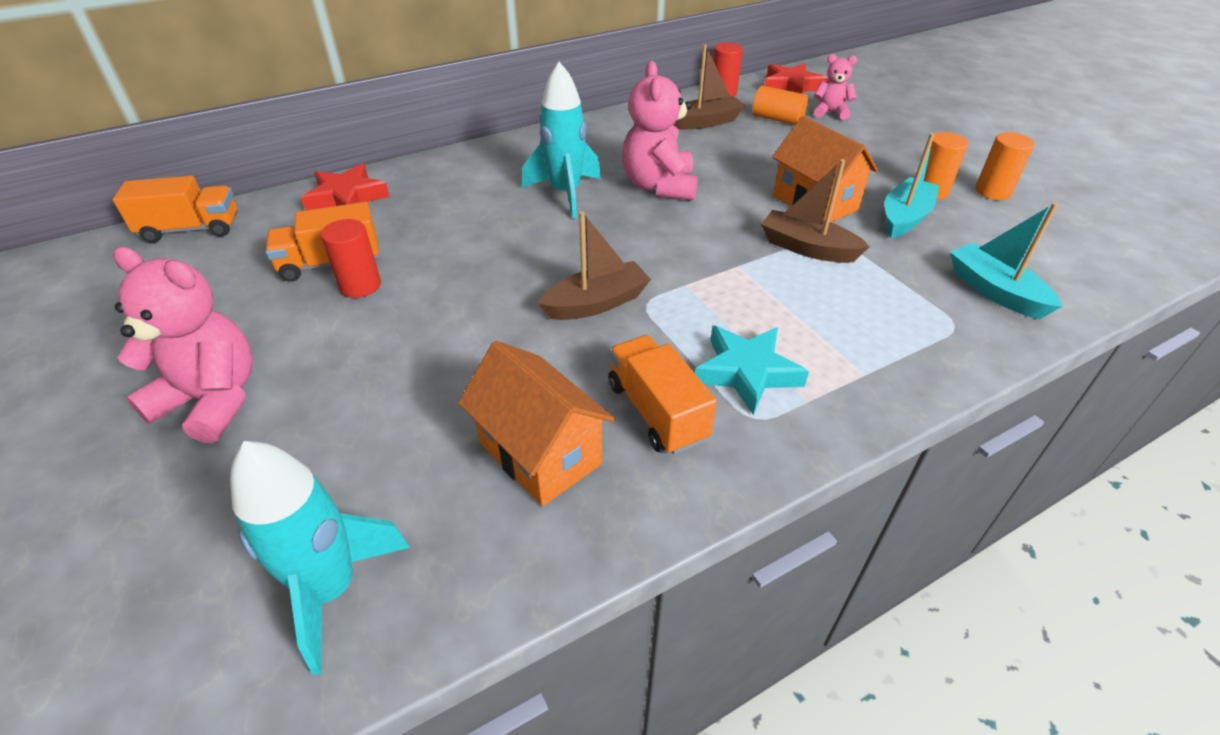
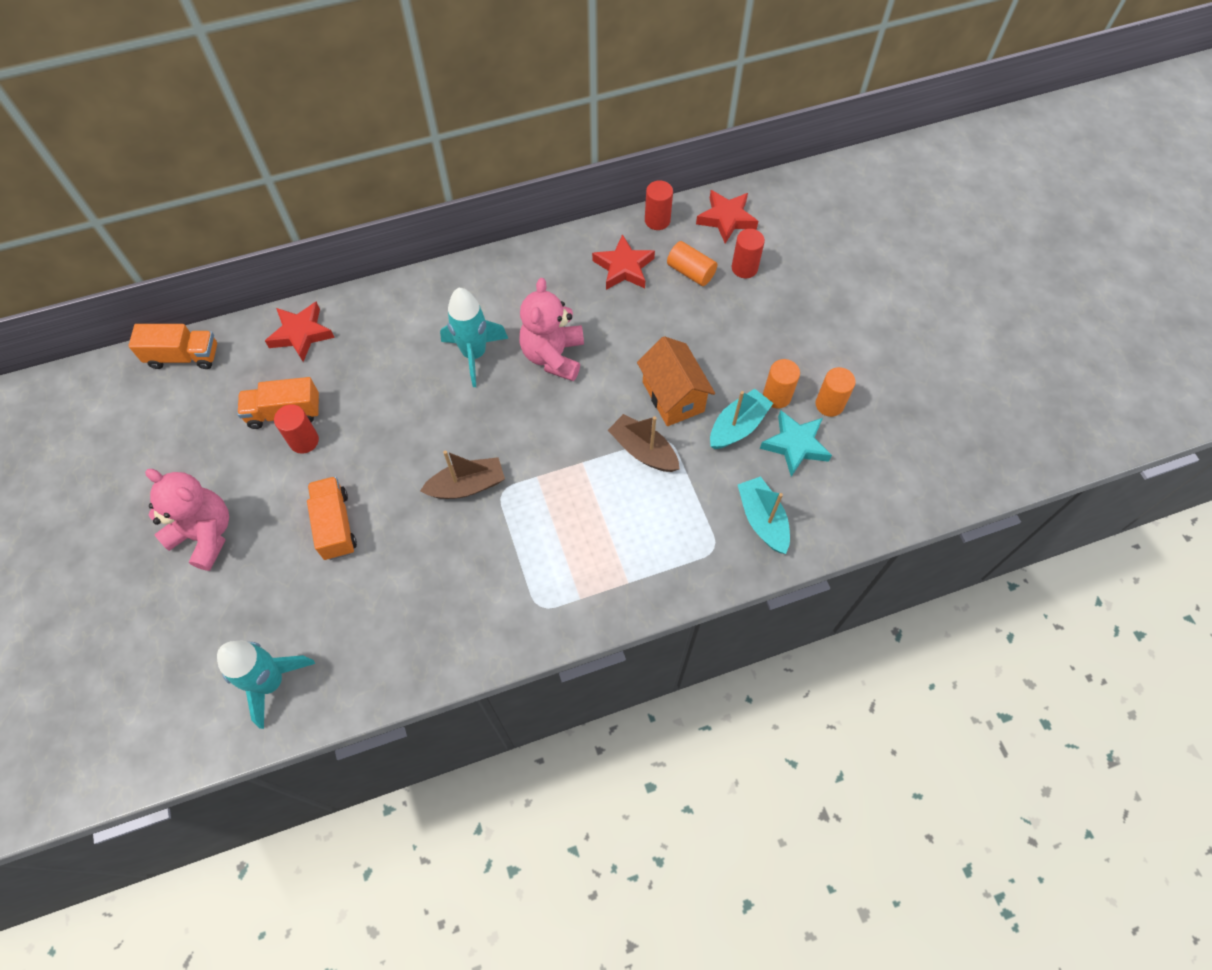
camera: 10 degrees right, 20 degrees up
orange house [458,341,615,506] -> none
orange truck [608,335,717,455] -> orange truck moved to [307,476,357,560]
brown boat [673,44,746,129] -> red star [592,234,655,290]
turquoise star [695,326,809,415] -> turquoise star moved to [760,410,832,477]
pink teddy bear [814,54,857,120] -> red cylinder [732,229,765,278]

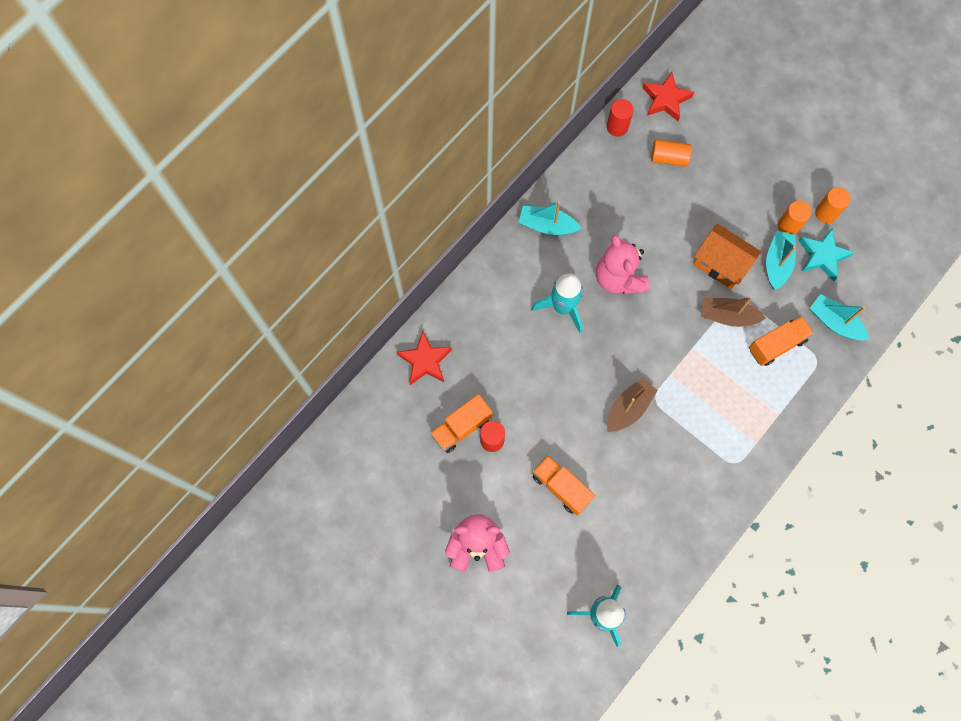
camera: 30 degrees left, 10 degrees up
orange truck [128,324,217,369] -> orange truck moved to [749,316,814,366]
red star [592,234,655,290] -> none
red cylinder [732,229,765,278] -> none
none -> turquoise boat [518,201,582,235]

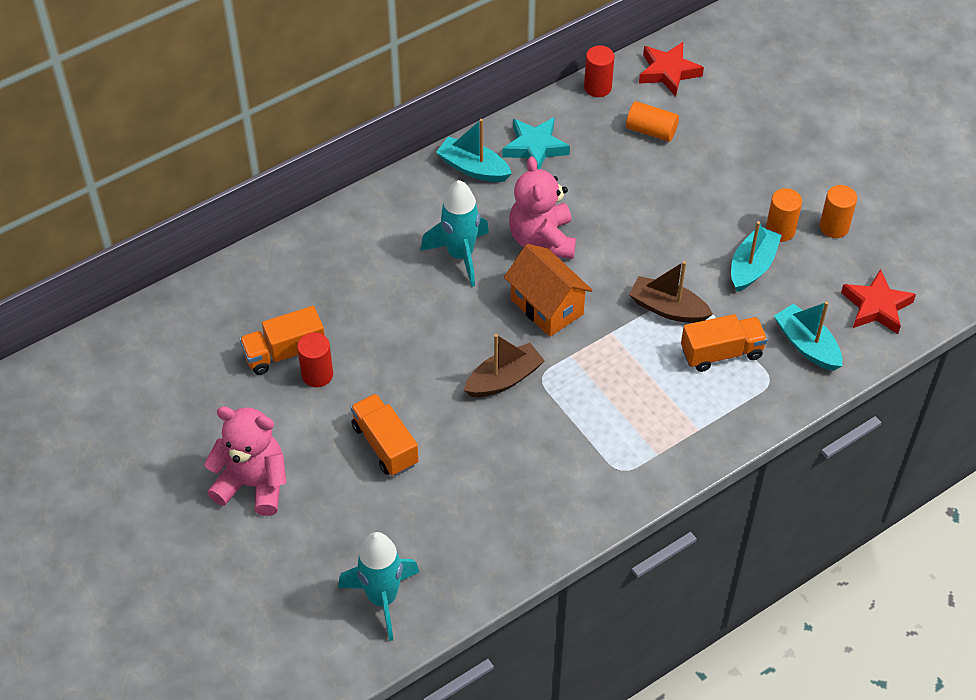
camera: 15 degrees right, 20 degrees down
red star [397,331,452,385] -> red star moved to [841,269,916,334]
orange house [693,224,761,289] -> orange house moved to [504,244,593,337]
turquoise star [799,228,855,281] -> turquoise star moved to [502,118,570,169]

